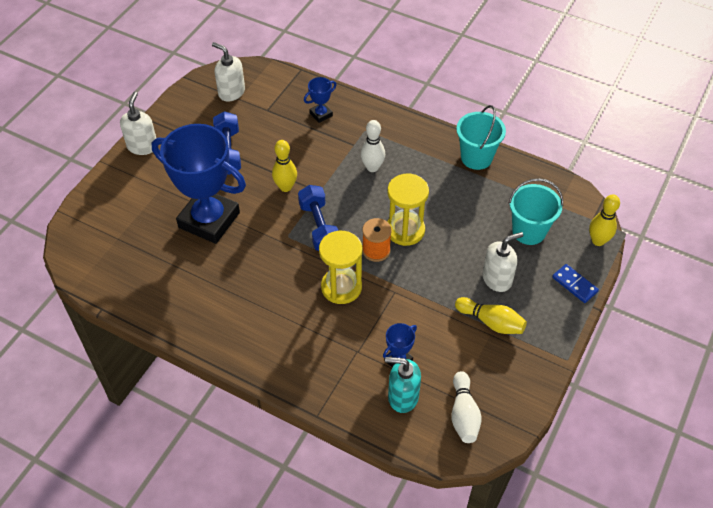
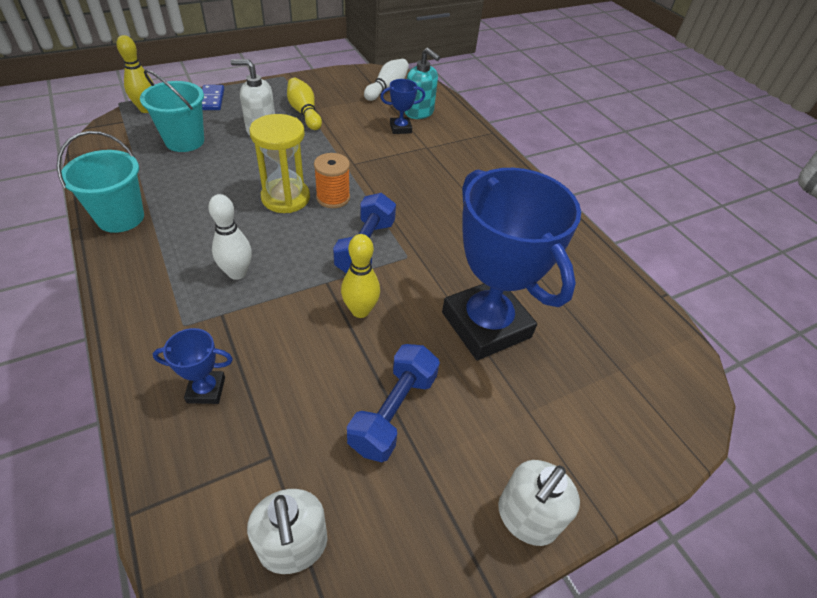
camera: 150 degrees left, 5 degrees down
yellow hourglass [319,231,362,304] -> none

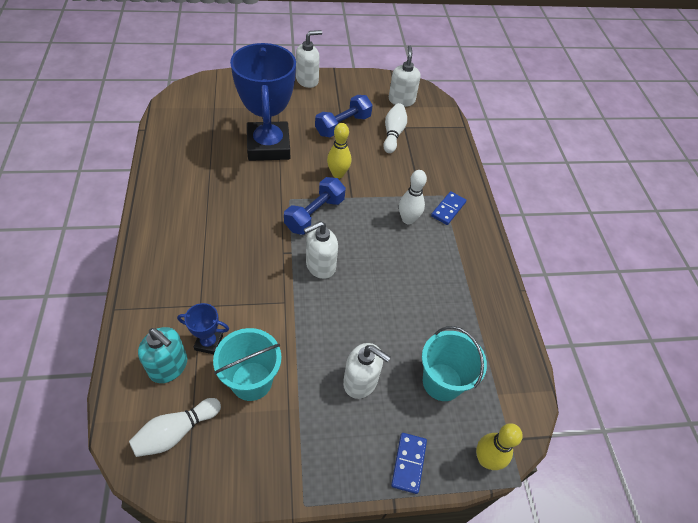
camera: 160 degrees left, 5 degrees up
turquoise bucket [57,131,144,233] -> turquoise bucket moved to [213,328,281,401]
blue trophy [153,328,233,404] -> none
yellow hourglass [249,114,310,213] -> none
yellow bowling pin [287,78,322,130] -> none
orange spool [314,153,350,208] -> white soap dispenser [304,221,338,279]
turquoise soap dispenser [405,48,440,119] -> turquoise soap dispenser turned 150 degrees clockwise [138,327,187,383]
none -> white bowling pin [383,103,407,153]
none -> blue domino [431,191,466,225]

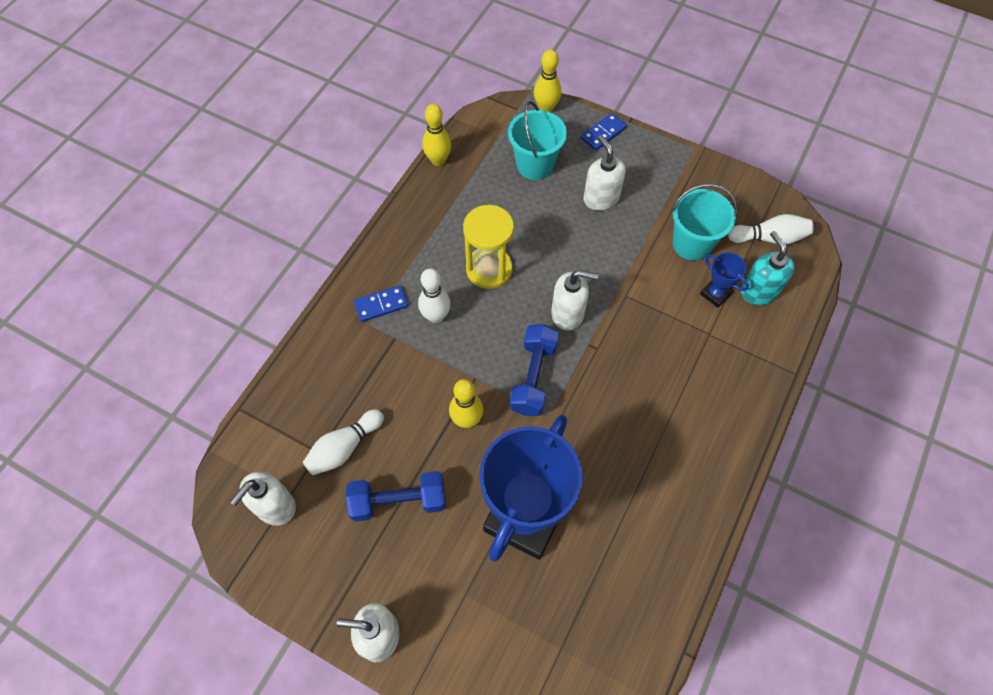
camera: 140 degrees left, 10 degrees up
blue dumbbell [284,177,346,235] -> blue dumbbell turned 60 degrees counterclockwise [509,324,559,416]
none -> yellow bowling pin [422,104,451,166]
none -> yellow hourglass [463,205,514,289]

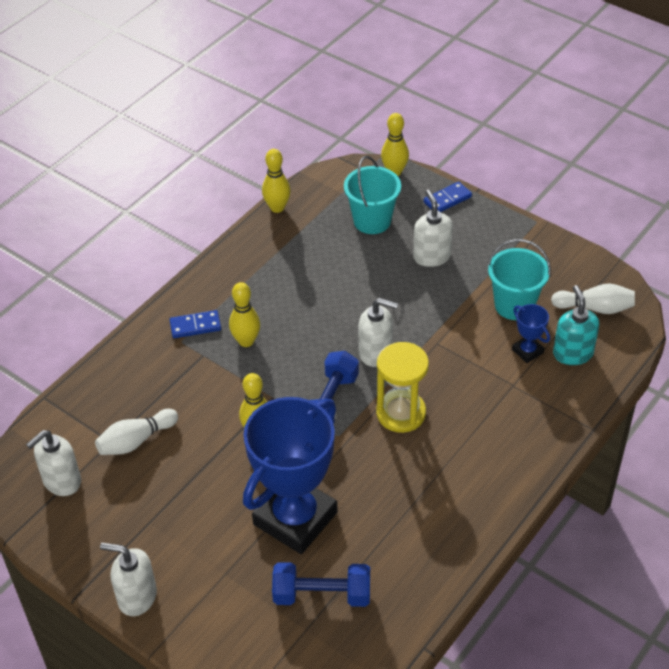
camera: 10 degrees right, 15 degrees down
blue dumbbell [346,471,446,522] -> blue dumbbell moved to [272,562,370,607]
white bowling pin [418,268,451,323] -> yellow bowling pin [229,282,260,347]
yellow hourglass [463,205,514,289] -> yellow hourglass moved to [376,342,429,433]

